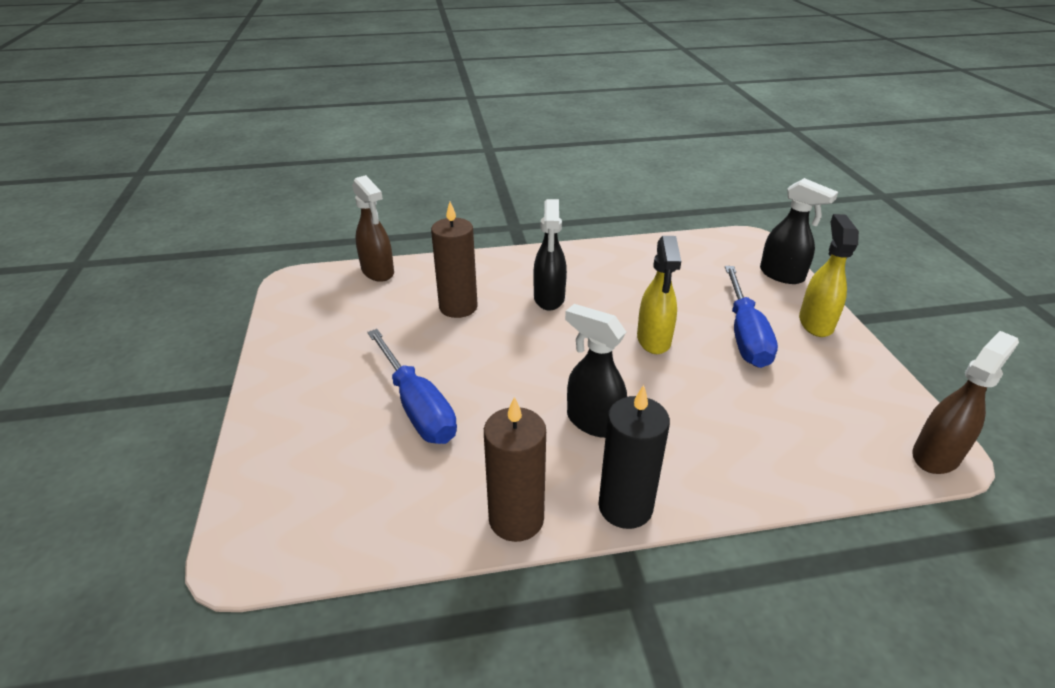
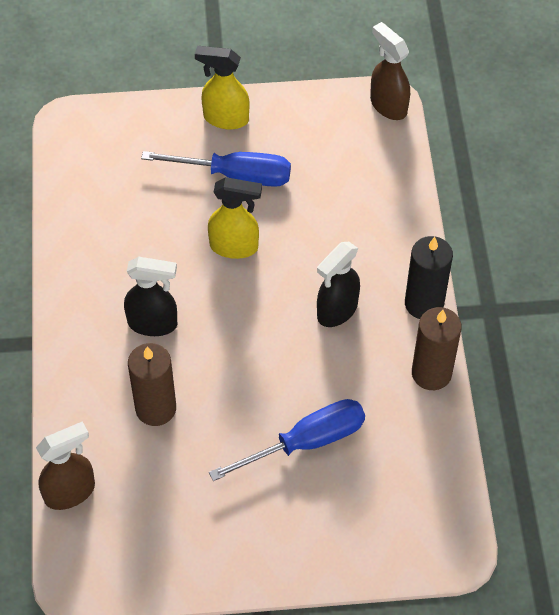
camera: 85 degrees left, 20 degrees up
black spray bottle [760,178,838,284] -> none

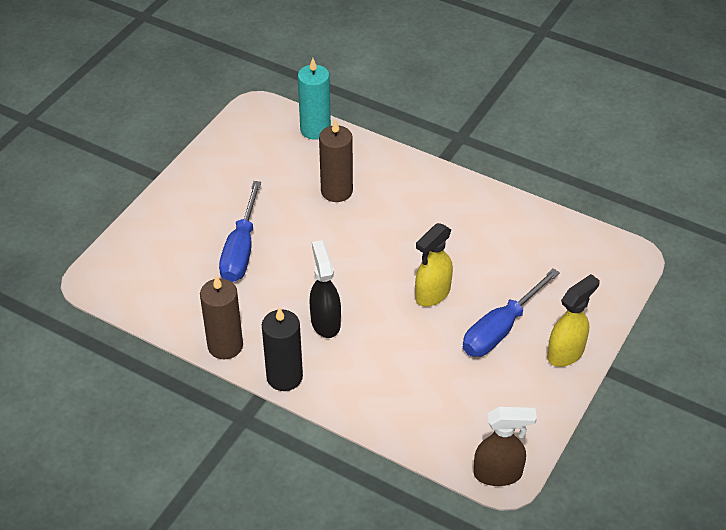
camera: 125 degrees right, 10 degrees down
brown spray bottle [36,422,95,510] -> turquoise candle [298,58,331,140]
black spray bottle [124,257,177,336] -> none

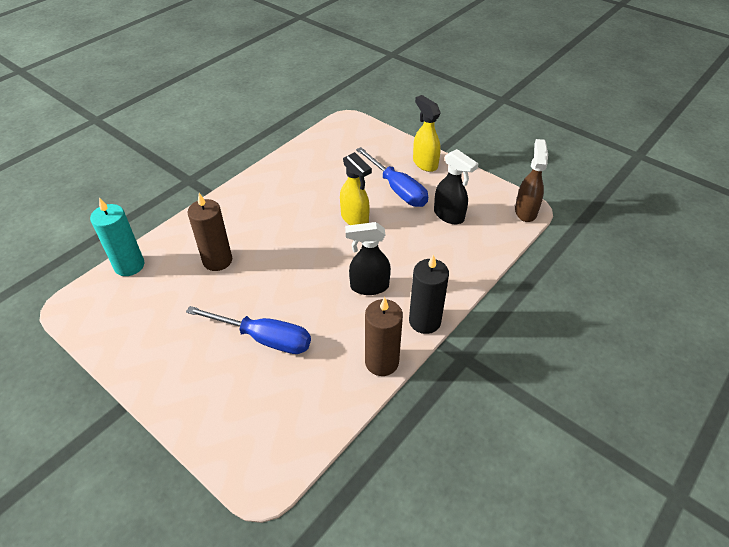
camera: 80 degrees left, 0 degrees up
none -> black spray bottle [434,149,479,224]

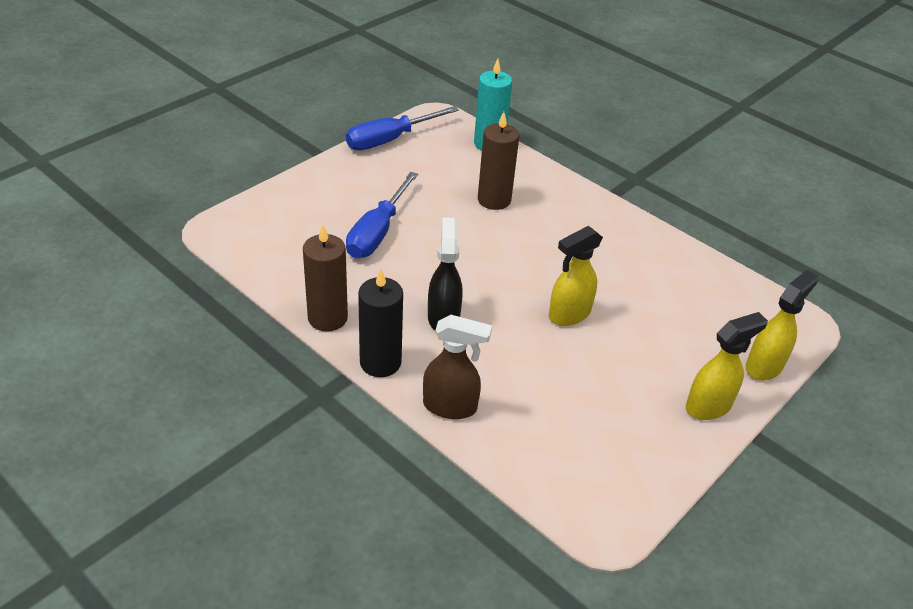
camera: 90 degrees right, 5 degrees down
blue screwdriver [356,147,428,207] -> blue screwdriver moved to [346,106,459,150]
black spray bottle [434,149,479,224] -> none
brown spray bottle [515,139,548,222] -> brown spray bottle moved to [423,315,492,419]
none -> yellow spray bottle [746,270,819,381]

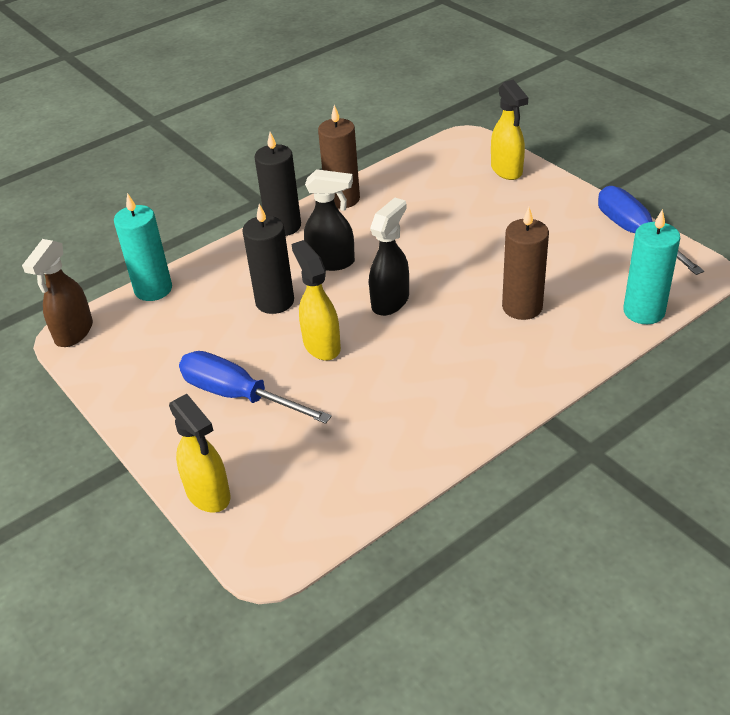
camera: 105 degrees right, 0 degrees up
blue screwdriver [346,172,418,258] -> blue screwdriver moved to [179,351,332,424]
brown spray bottle [423,315,492,419] -> brown spray bottle moved to [22,239,93,347]
yellow spray bottle [686,312,768,420] -> yellow spray bottle moved to [491,80,528,180]
none -> turquoise candle [114,193,172,301]
none -> black candle [242,204,294,314]
none -> black spray bottle [369,198,409,316]

